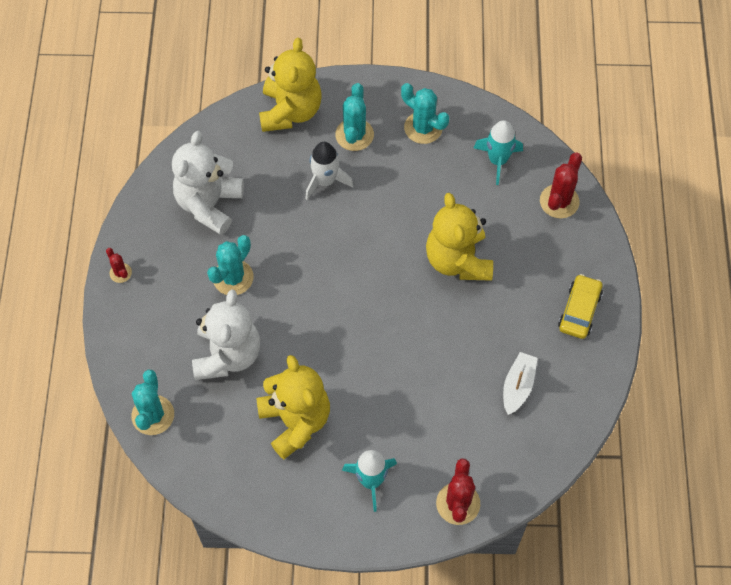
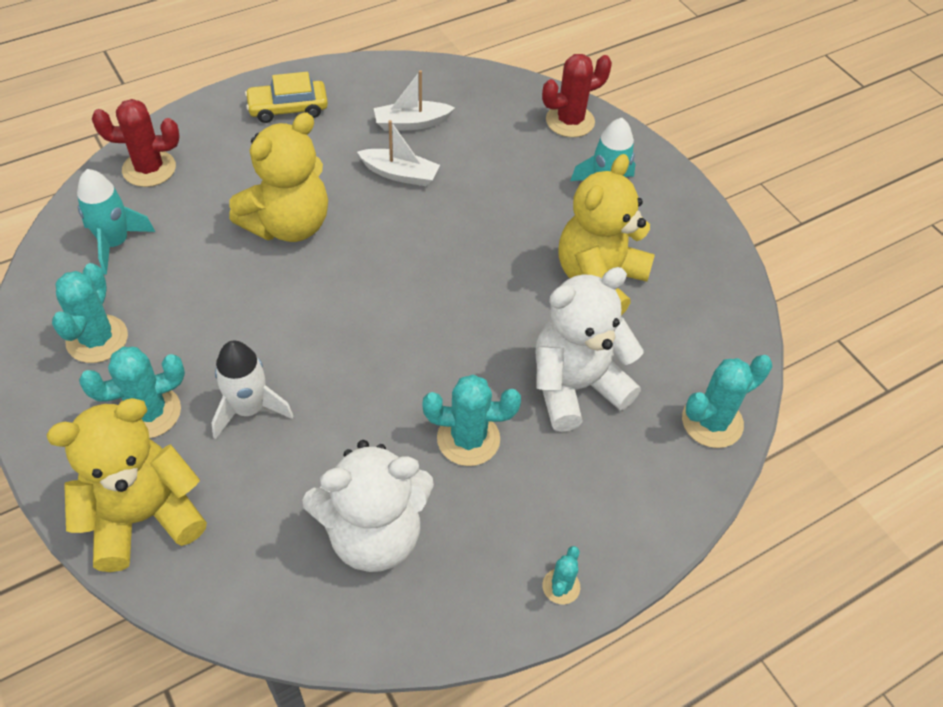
camera: 125 degrees left, 10 degrees down
red cactus [106,248,132,283] -> turquoise cactus [542,546,580,604]
none -> white boat [357,120,440,186]

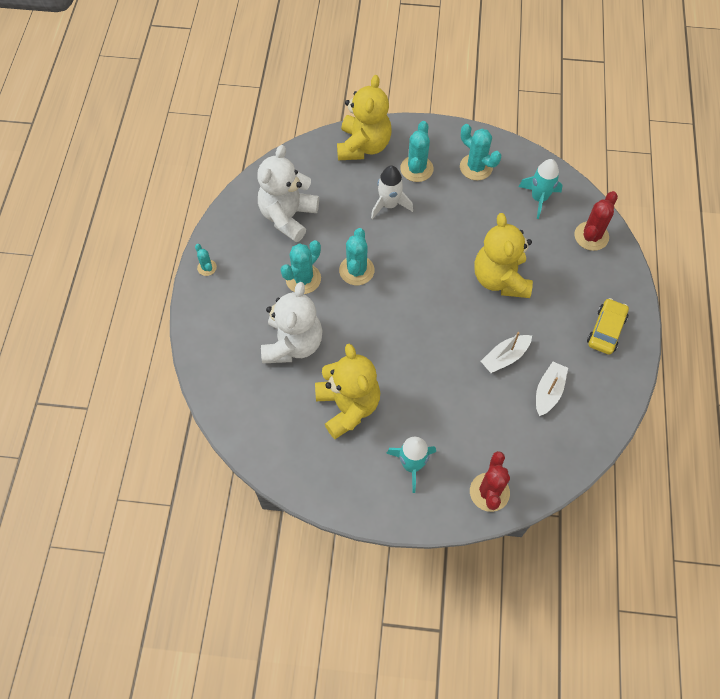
camera: 130 degrees right, 10 degrees up
turquoise cactus [682,355,772,448] -> turquoise cactus moved to [339,228,374,285]

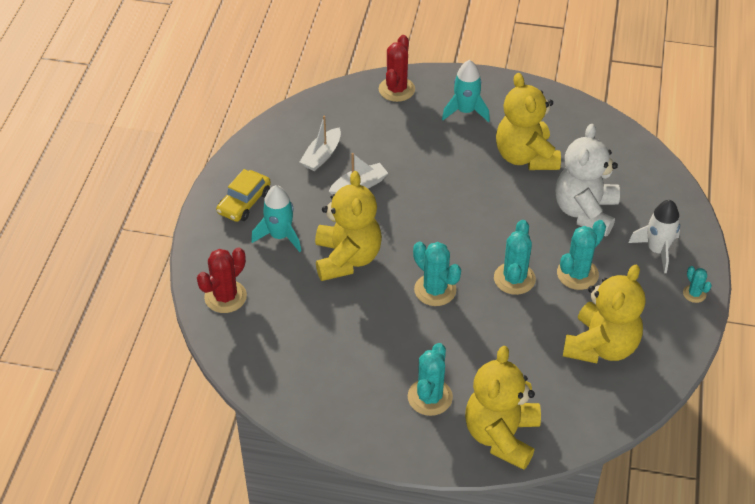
camera: 175 degrees left, 15 degrees down
white teddy bear [257,145,319,242] -> yellow teddy bear [563,265,645,363]
white rocket [371,165,413,219] -> white rocket moved to [628,200,680,273]
turquoise cactus [460,124,501,180] -> turquoise cactus moved to [413,241,461,306]
turquoise rocket [519,159,563,219] -> turquoise rocket moved to [251,185,301,252]

